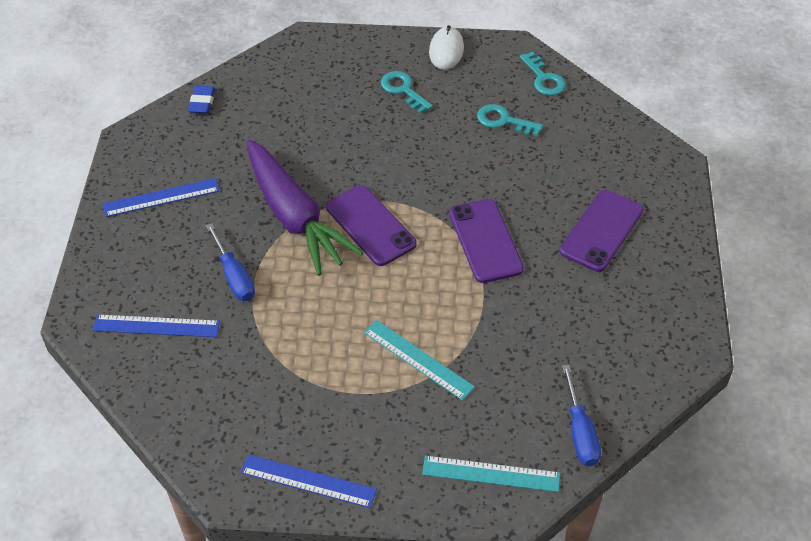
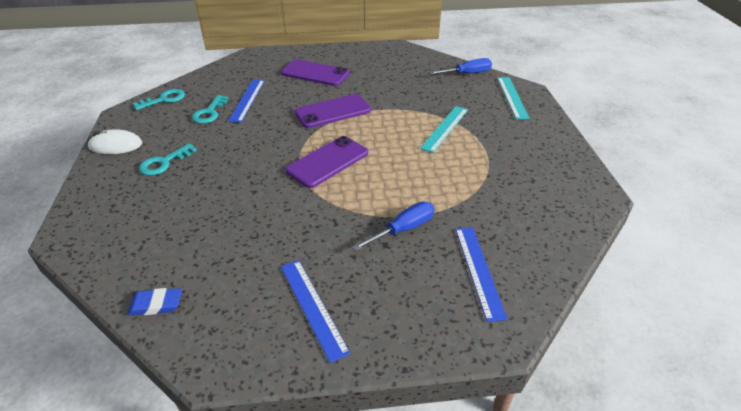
camera: 100 degrees left, 10 degrees down
blue ruler [240,454,377,508] -> blue ruler moved to [228,80,265,123]
purple carrot [247,140,363,276] -> none

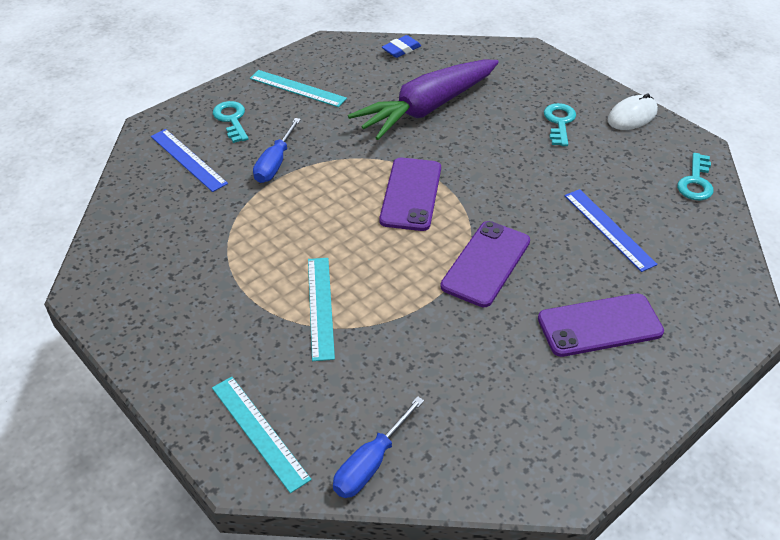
camera: 145 degrees right, 5 degrees up
turquoise key [192,95,228,124] -> turquoise key moved to [213,101,248,143]
blue ruler [281,260,350,363] -> turquoise ruler [250,70,347,107]
none -> purple carrot [348,60,499,140]

